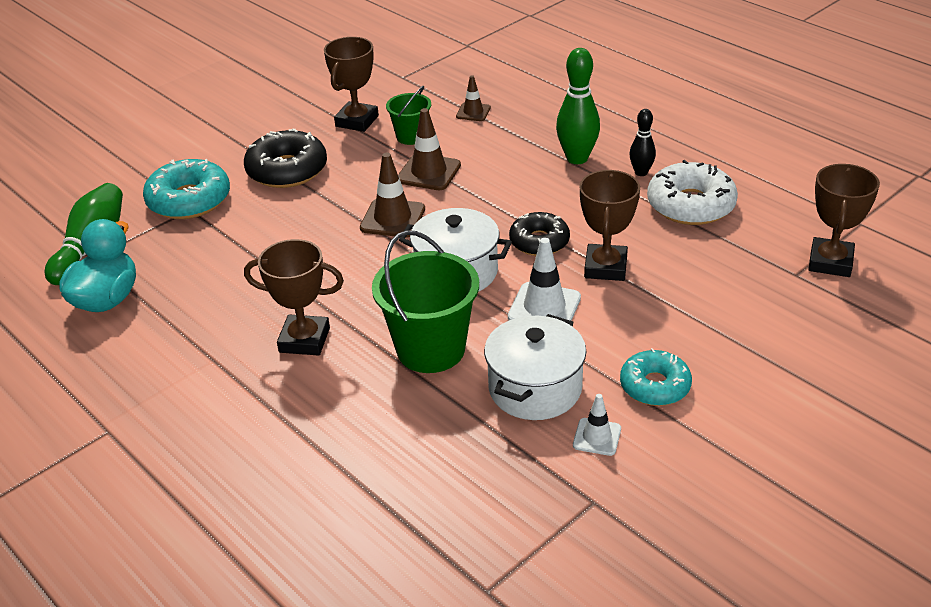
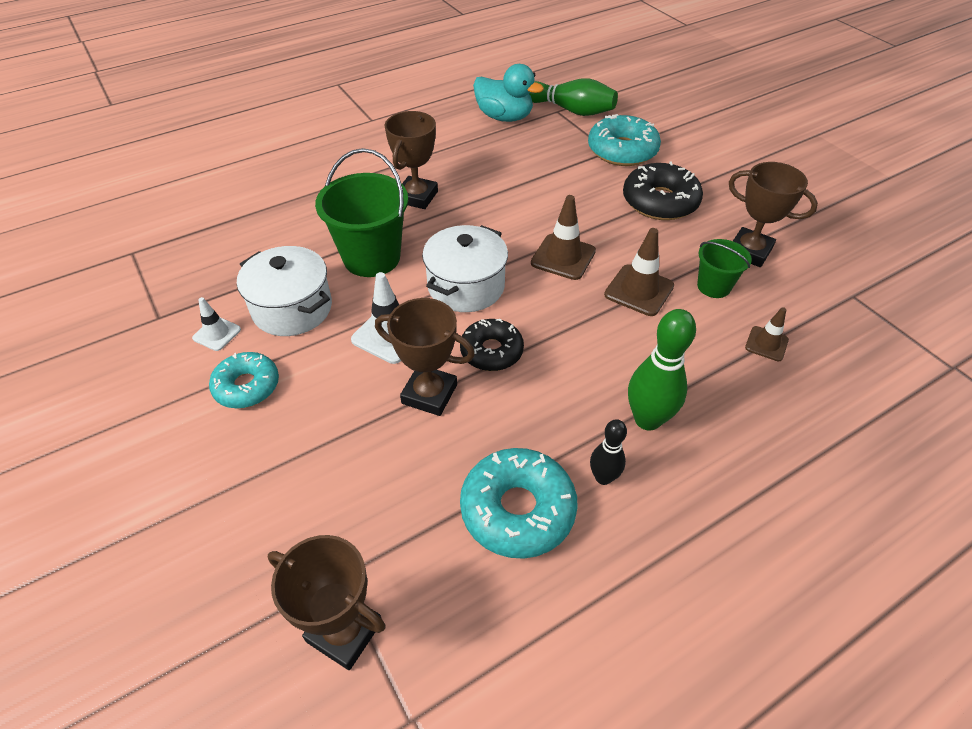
camera: 100 degrees right, 10 degrees up
white donut [647,160,738,225] -> turquoise donut [460,448,578,559]

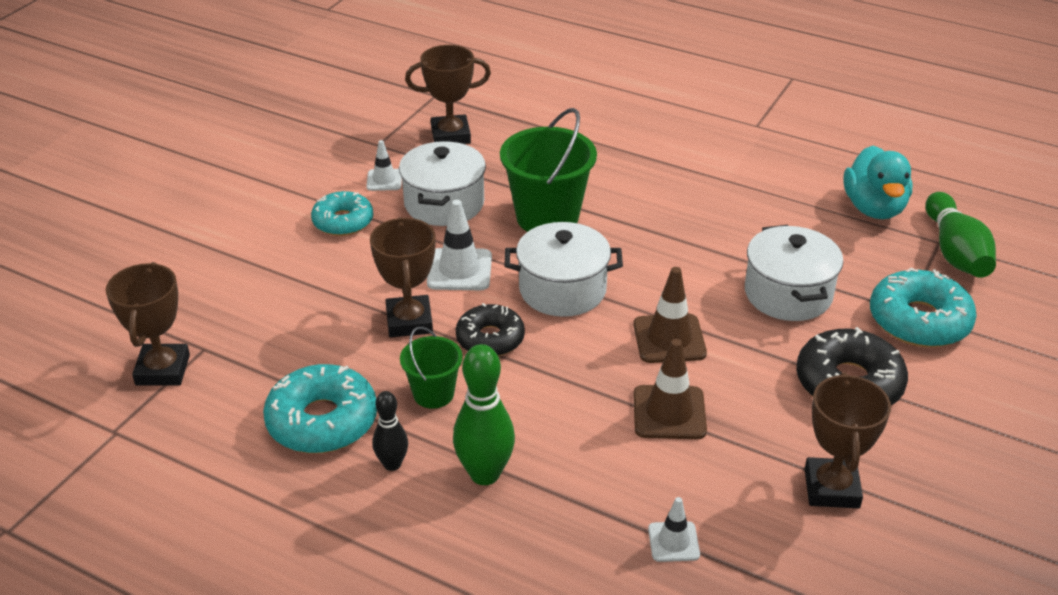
camera: 60 degrees right, 10 degrees down
brown trophy [385,111,438,209] -> brown trophy moved to [405,45,491,144]
green bucket [697,239,752,298] -> green bucket moved to [400,326,463,409]
brown traffic cone [745,307,789,361] -> white traffic cone [648,497,700,562]
none -> white pot [745,225,843,321]

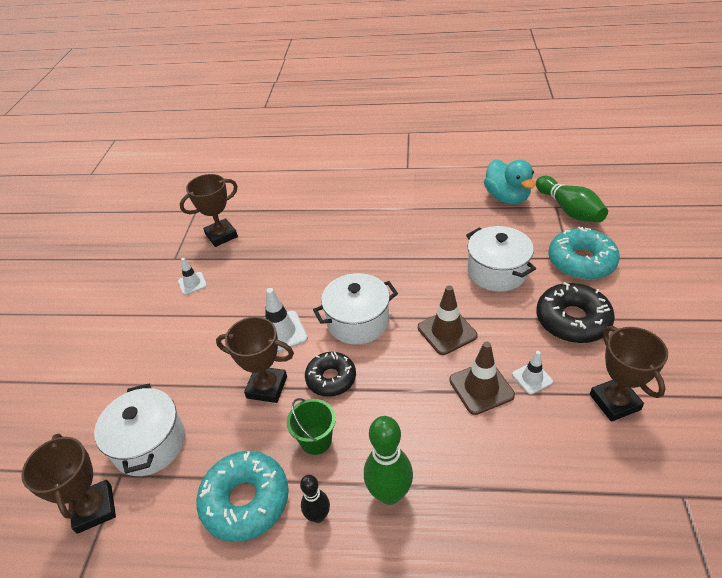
camera: 20 degrees left, 5 degrees up
turquoise donut [311,191,373,236] -> none
brown trophy [370,217,435,337] -> brown trophy turned 45 degrees counterclockwise [216,317,294,403]
white pot [399,141,486,226] -> white pot moved to [94,384,185,476]
green bucket [500,108,597,232] -> none
white traffic cone [648,497,700,562] -> white traffic cone moved to [512,351,553,394]

